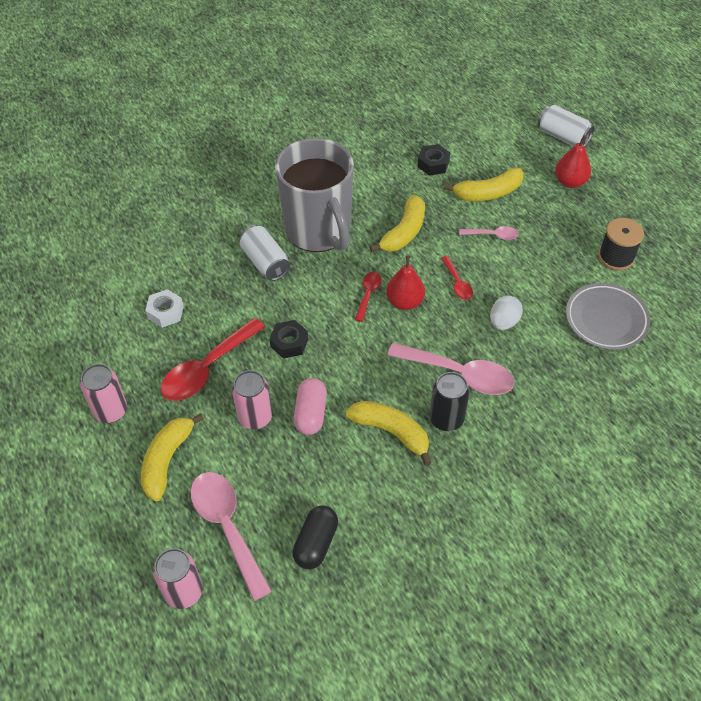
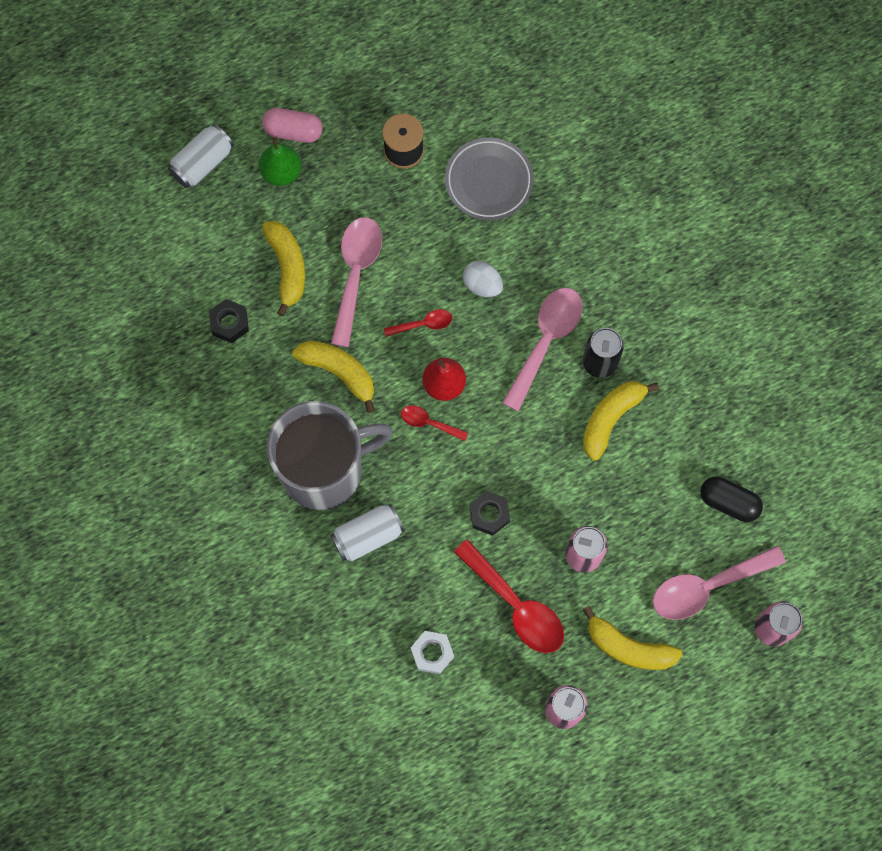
camera: 85 degrees left, 20 degrees up
pink capsule [293,378,327,435] -> pink capsule moved to [262,108,323,143]
pink spoon [459,226,519,240] -> pink spoon [331,217,382,347], size x1.97
red pear [555,135,591,188] -> green pear [259,137,301,186]

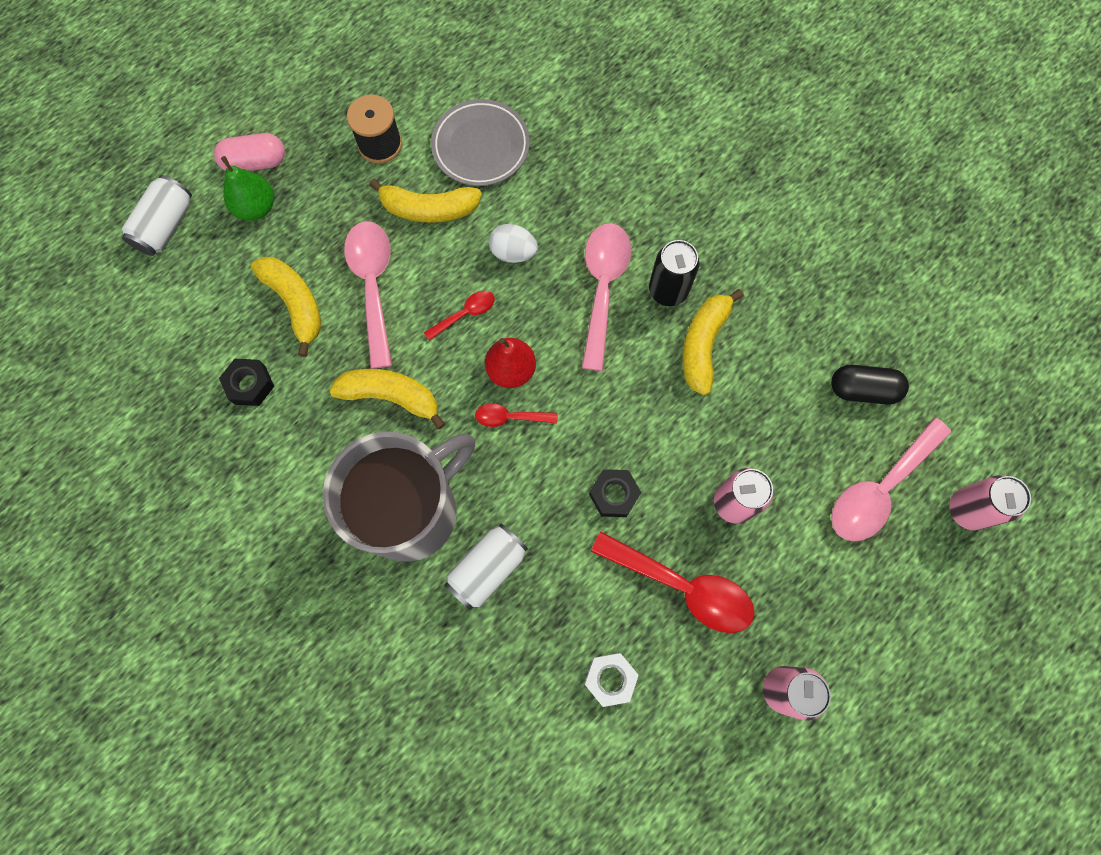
camera: 20 degrees left, 0 degrees up
yellow banana [583,606,683,670] -> yellow banana moved to [369,179,482,223]

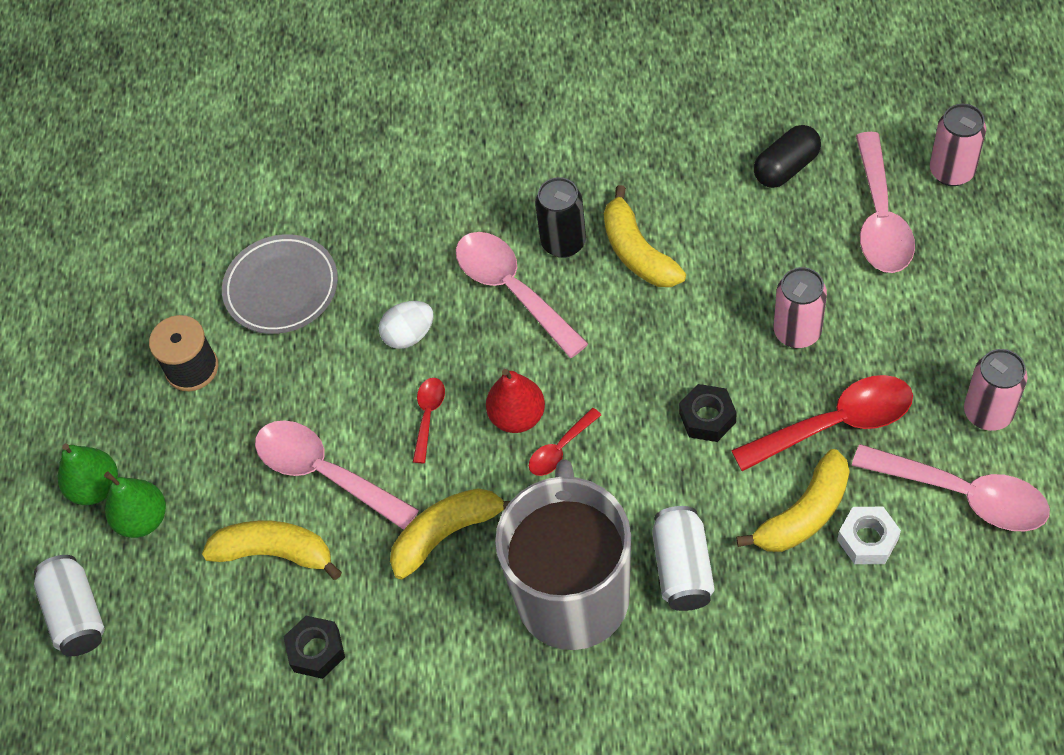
camera: 40 degrees left, 15 degrees down
pink capsule [214,133,285,171] -> green pear [58,443,118,505]
yellow banana [369,179,482,223] -> yellow banana moved to [736,449,850,552]
none -> pink spoon [852,444,1050,531]

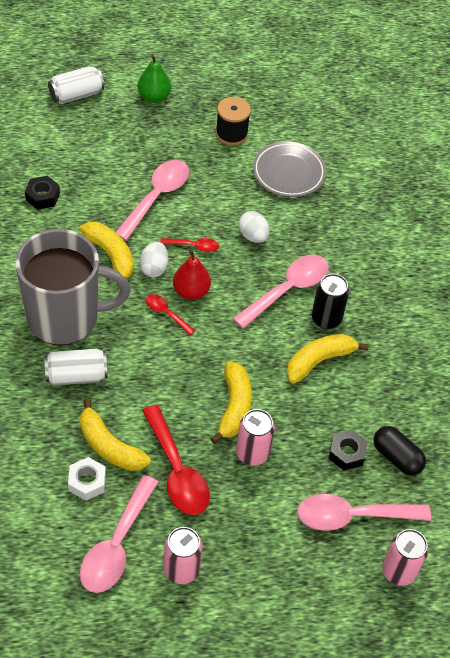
camera: 75 degrees right, 5 degrees down
green pear [104,472,166,538] -> none
yellow banana [202,521,342,580] -> yellow banana moved to [211,361,252,444]
black nut [679,384,737,442] -> black nut moved to [328,429,368,471]
none -> white egg [139,242,169,277]

